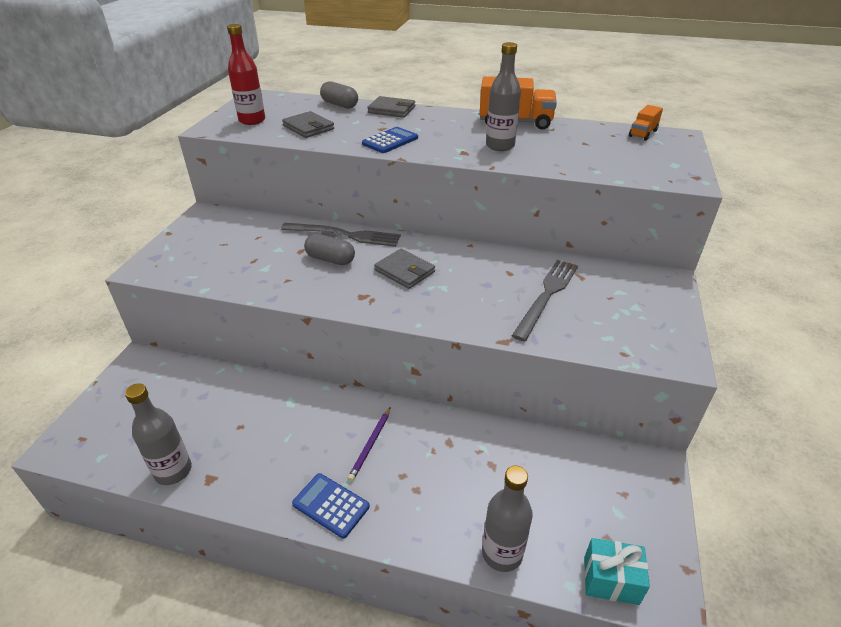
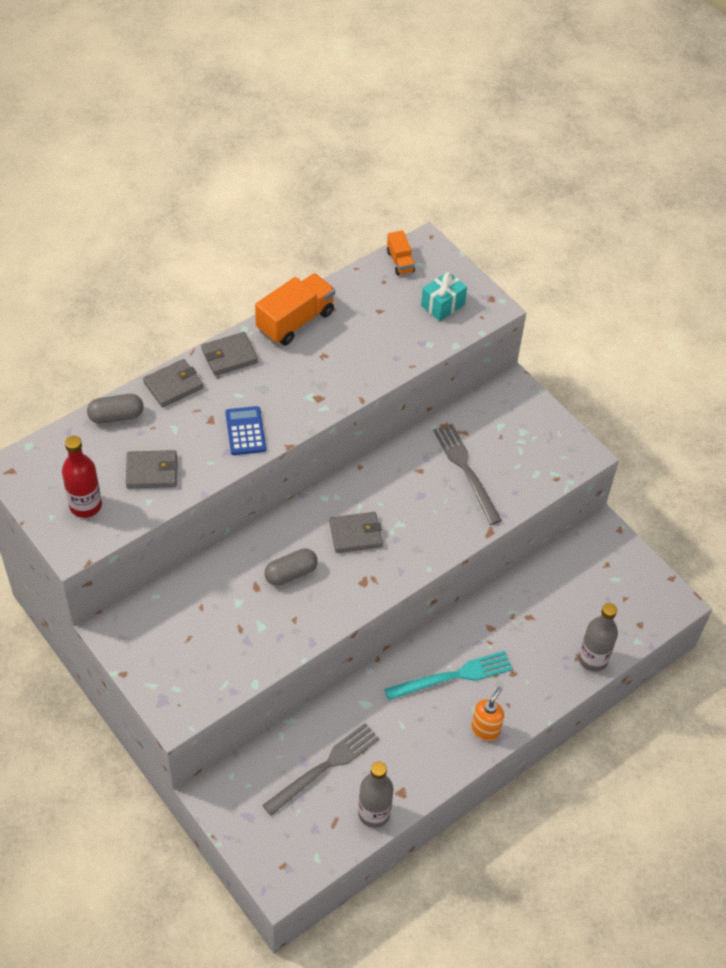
camera: 55 degrees left, 15 degrees up
grey fork [281,223,401,247] -> grey fork moved to [262,723,380,815]
blue calculator [292,473,370,539] -> orange soap dispenser [471,687,504,741]
purple pencil [348,407,391,481] -> turquoise fork [384,651,513,700]
grey bottle [486,42,521,151] -> none
turquoise gift [584,538,650,605] -> turquoise gift moved to [421,271,467,321]
none -> grey wallet [201,332,258,376]

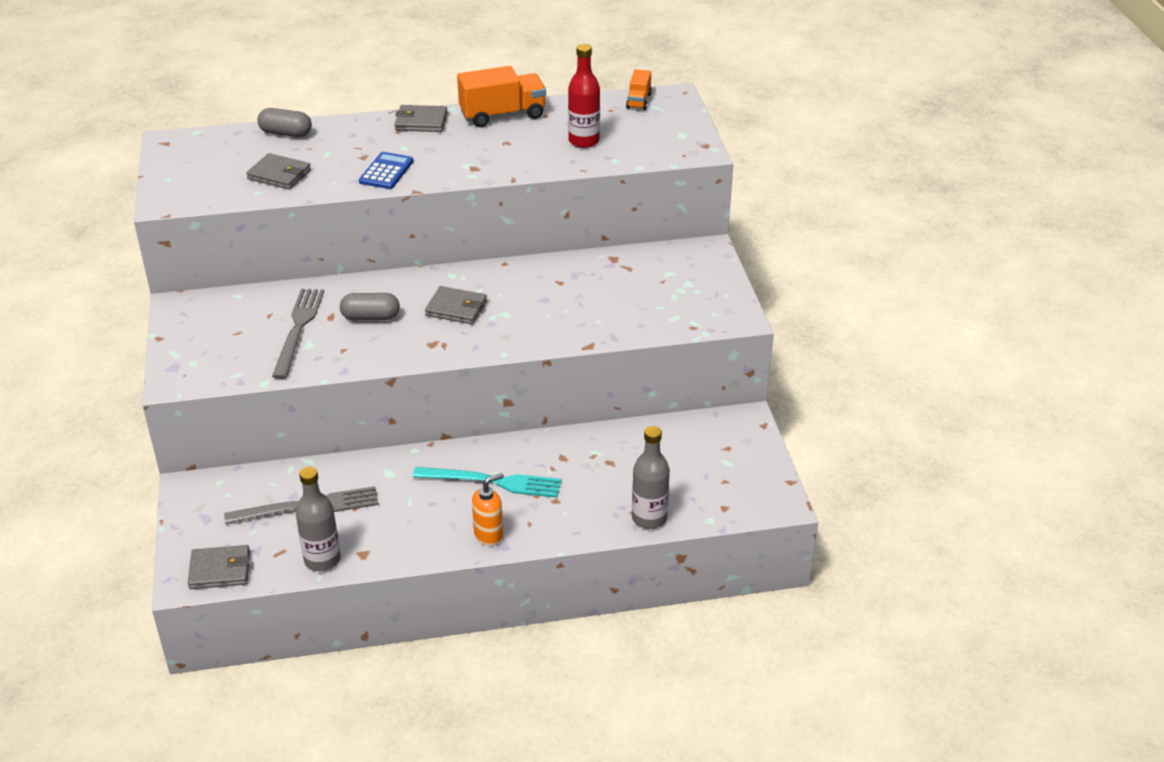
camera: 30 degrees right, 15 degrees down
red bottle [62,436,102,518] -> red bottle moved to [568,44,600,148]
grey wallet [143,359,203,407] -> grey wallet moved to [188,545,250,589]
turquoise gift [421,271,467,321] -> none
grey fork [433,424,502,525] -> grey fork moved to [272,289,324,379]

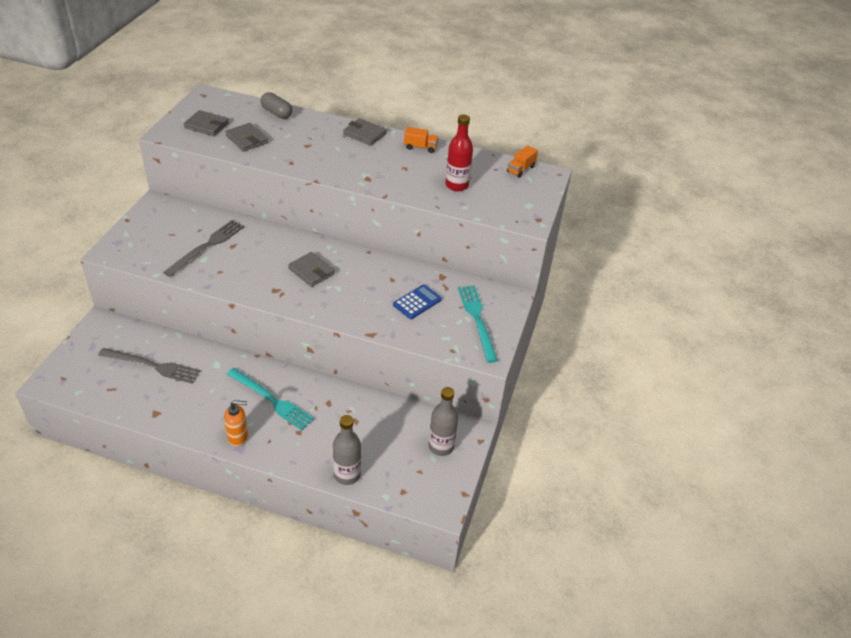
camera: 25 degrees right, 5 degrees up
grey wallet [188,545,250,589] -> grey wallet moved to [184,110,229,136]
grey bottle [296,467,341,571] -> grey bottle moved to [429,387,458,456]
grey capsule [340,293,400,320] -> none
blue calculator [359,152,414,189] -> blue calculator moved to [393,285,442,319]
orange truck [457,66,546,127] -> orange truck [404,127,439,153], size x0.54
none -> turquoise fork [458,285,498,363]

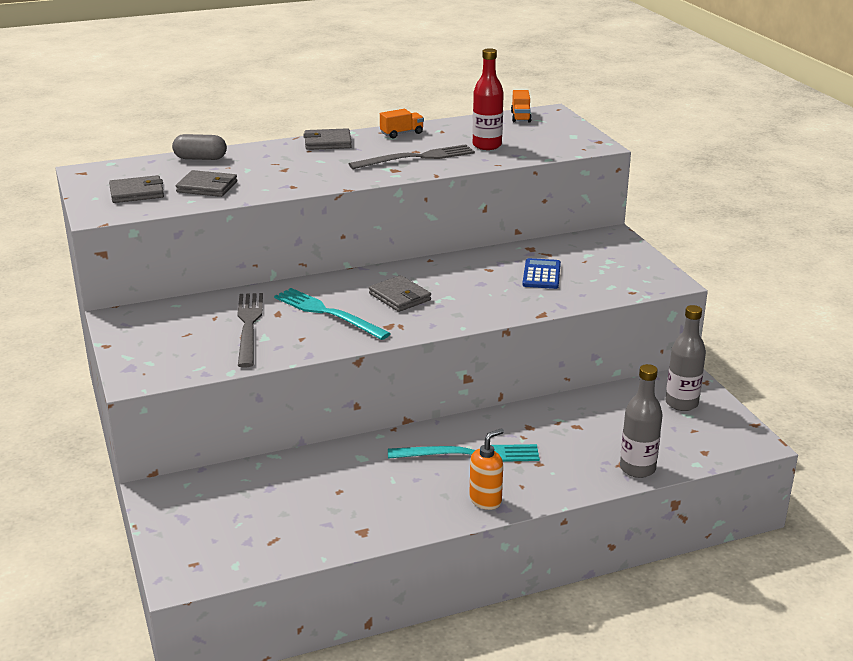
camera: 35 degrees left, 15 degrees down
grey fork [98,348,200,384] -> grey fork moved to [349,144,475,169]
grey wallet [288,252,335,287] -> grey wallet turned 45 degrees clockwise [369,275,431,312]
turquoise fork [458,285,498,363] -> turquoise fork moved to [274,288,391,340]

